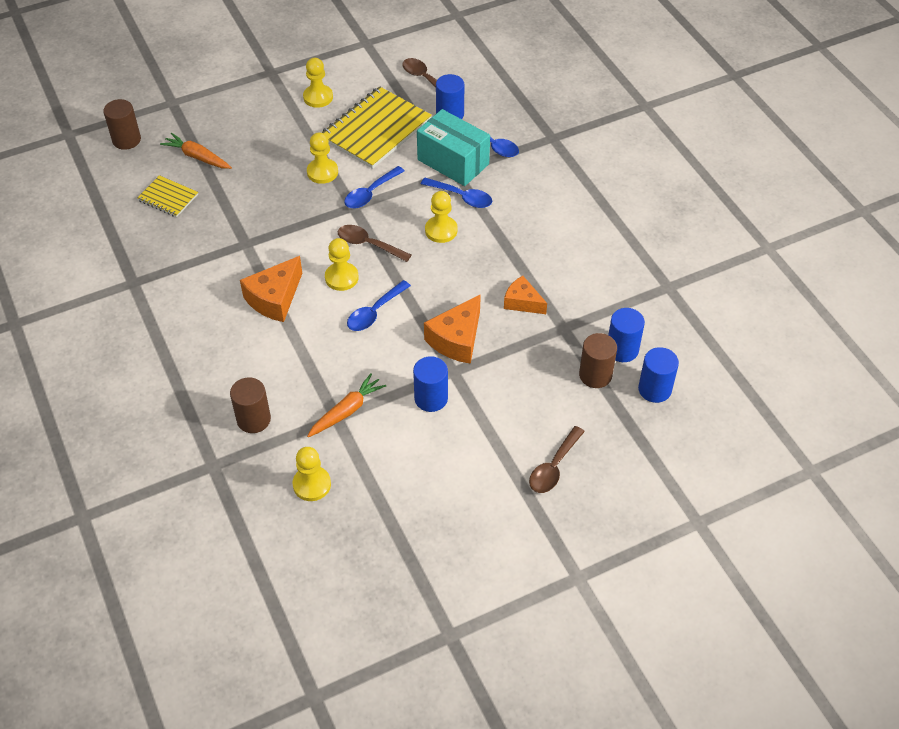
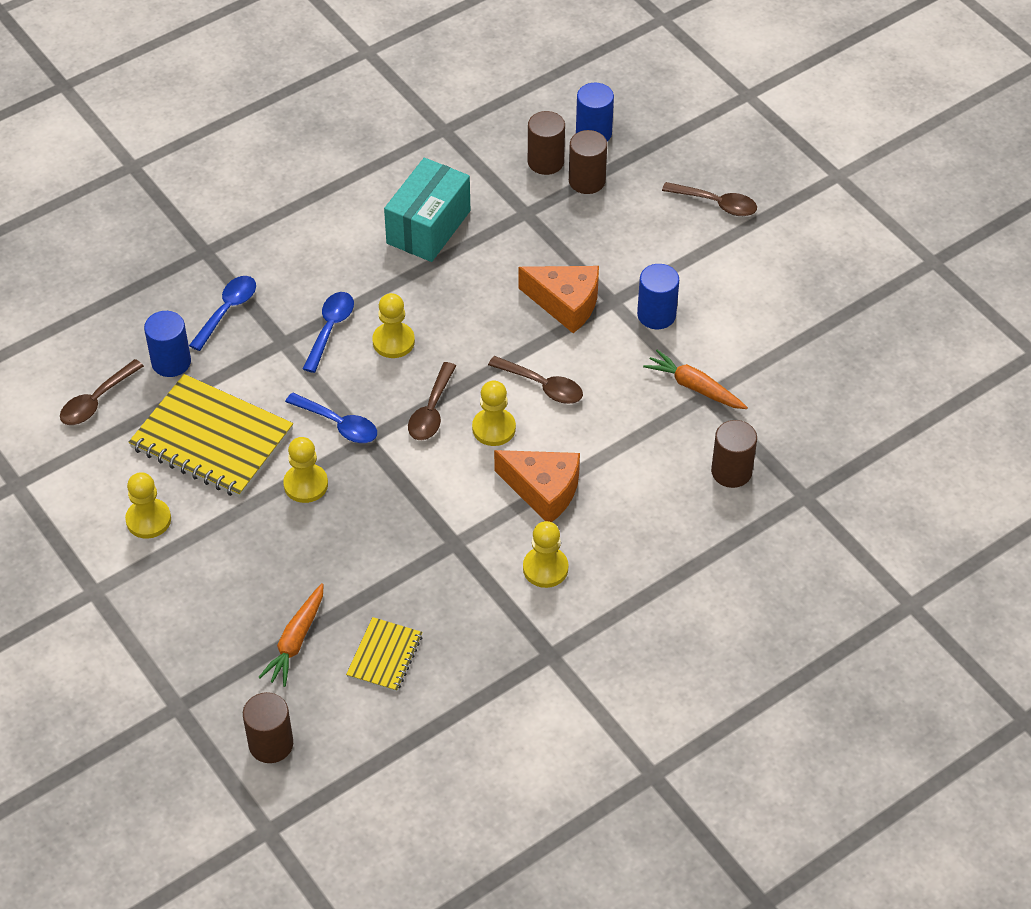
camera: 100 degrees left, 0 degrees up
yellow pawn [293,447,331,501] -> yellow pawn moved to [523,521,568,588]
blue spoon [347,280,411,331] -> brown spoon [488,356,583,404]
turquoise box [417,109,490,186] -> turquoise box moved to [384,158,470,262]
orange cheese [504,276,547,314] -> none
blue cylinder [608,308,645,362] -> brown cylinder [528,111,565,175]

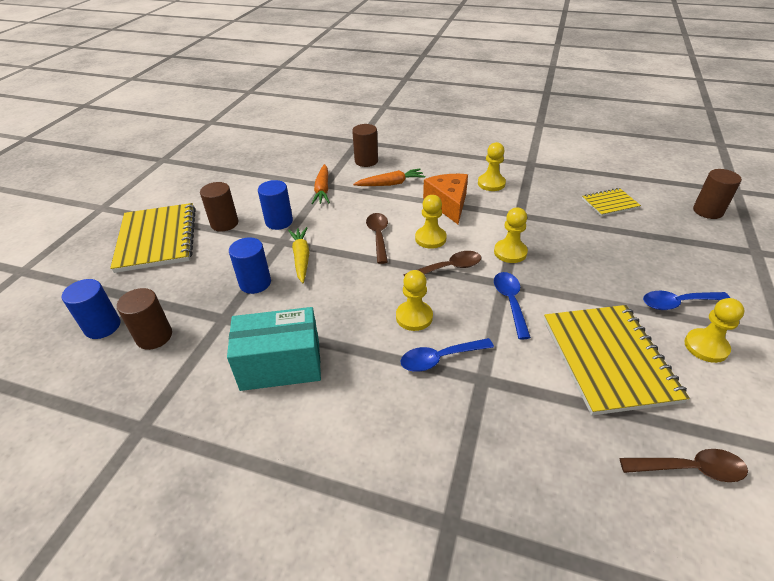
camera: 125 degrees left, 10 degrees down
blue cylinder [144,311,191,377] -> blue cylinder moved to [229,237,271,294]
blue spoon [189,276,256,351] -> blue spoon moved to [643,291,730,310]
orange carrot [258,583,324,687] -> orange carrot moved to [353,168,425,186]
yellow pawn [283,437,328,503] -> yellow pawn moved to [494,208,528,263]
orange cheese [519,266,599,333] -> yellow carrot [288,227,310,283]
brown cylinder [569,130,607,194] -> brown cylinder moved to [200,182,238,232]
brown spoon [662,182,757,216] -> yellow notebook [110,203,196,273]

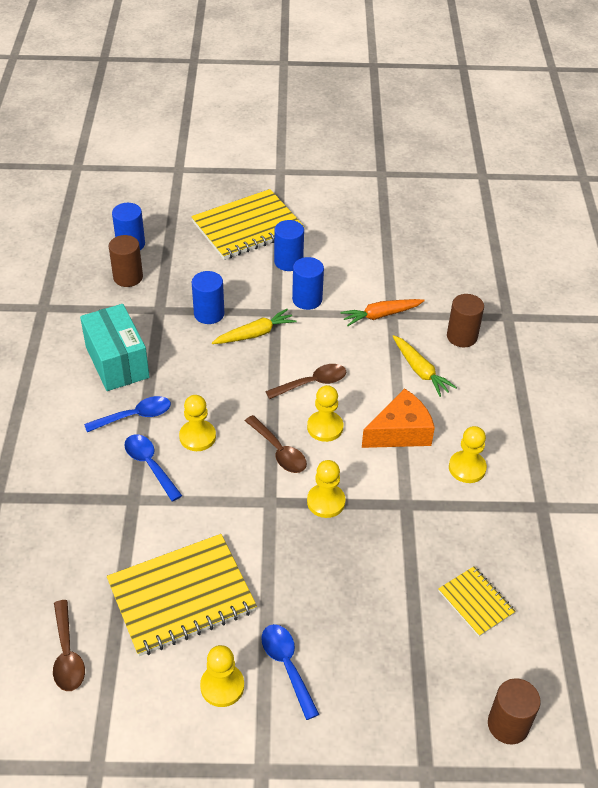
camera: 70 degrees right, 5 degrees up
brown cylinder [200,182,238,232] -> blue cylinder [274,220,304,271]
orange carrot [353,168,425,186] -> yellow carrot [392,335,457,397]
blue spoon [494,272,531,340] -> blue spoon moved to [84,396,171,432]

